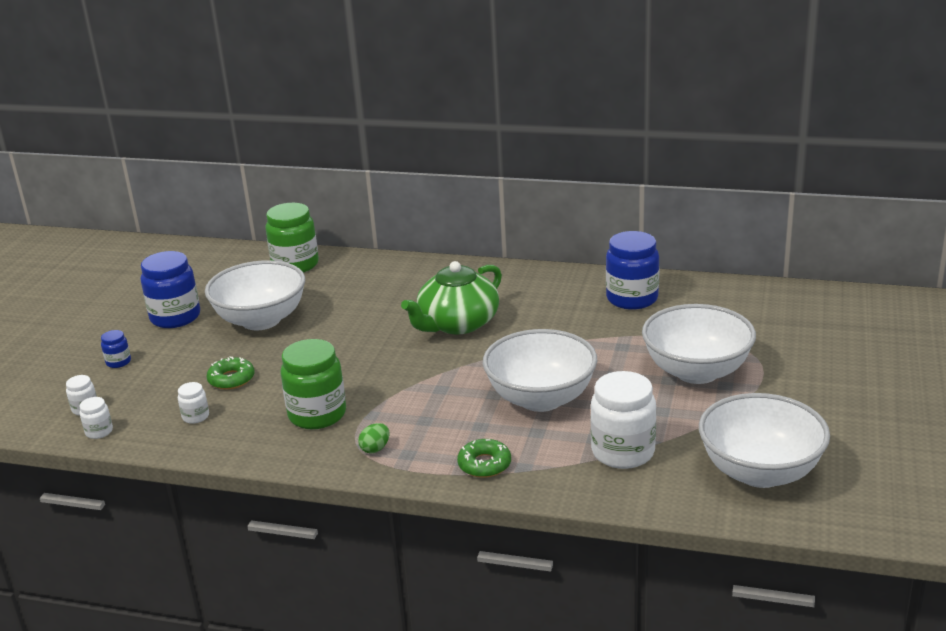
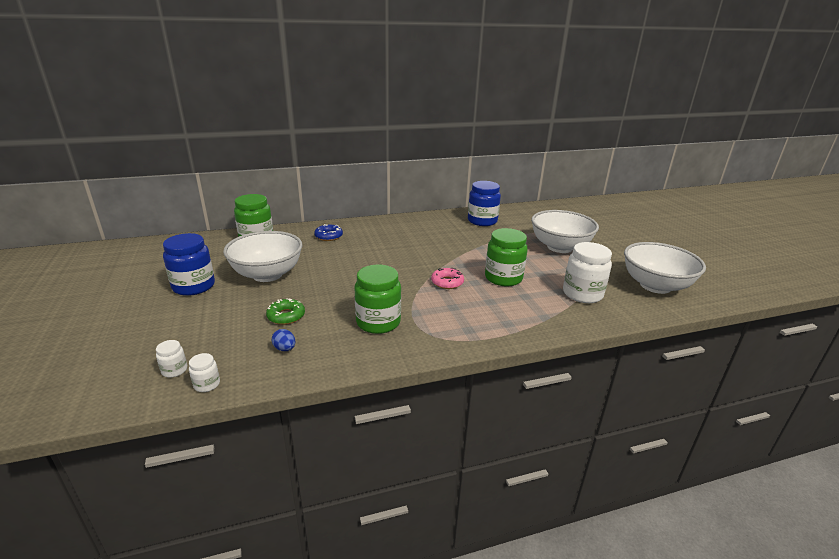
camera: 35 degrees left, 0 degrees up
blue jar [101,330,131,368] -> none
white jar [178,382,209,424] -> blue egg [272,329,295,351]
green egg [358,423,389,453] -> none
green teapot [401,261,502,335] -> none
green donut [457,439,511,478] -> none
white bowl [483,329,597,412] -> green jar [485,228,528,286]
none -> blue donut [314,224,343,241]
none -> pink donut [431,268,464,289]

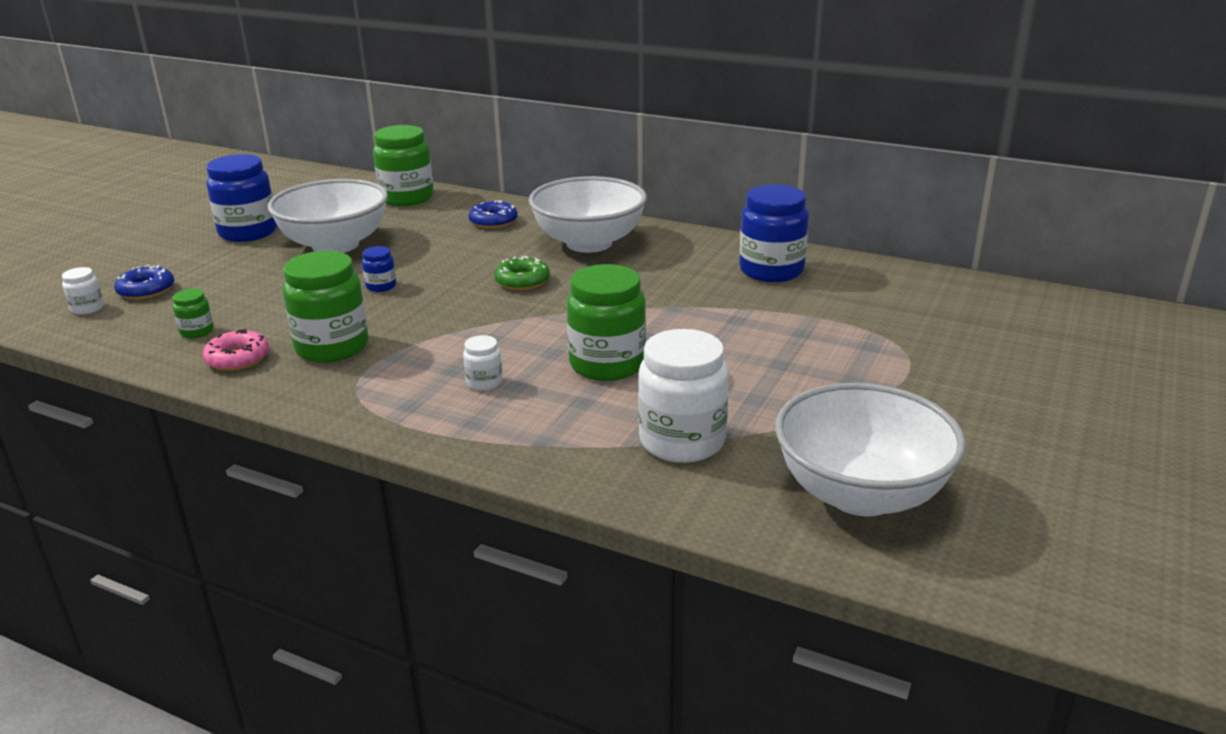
camera: 45 degrees right, 0 degrees up
white jar [189,353,220,392] -> white jar moved to [463,335,503,391]
green donut [266,298,305,325] -> green donut moved to [494,256,550,290]
blue egg [272,329,295,351] -> green jar [173,289,214,338]
pink donut [431,268,464,289] -> pink donut moved to [203,329,269,371]
white bowl [531,210,599,253] -> white bowl moved to [529,176,647,253]
none -> blue donut [114,265,174,300]
none -> blue jar [362,246,396,292]

